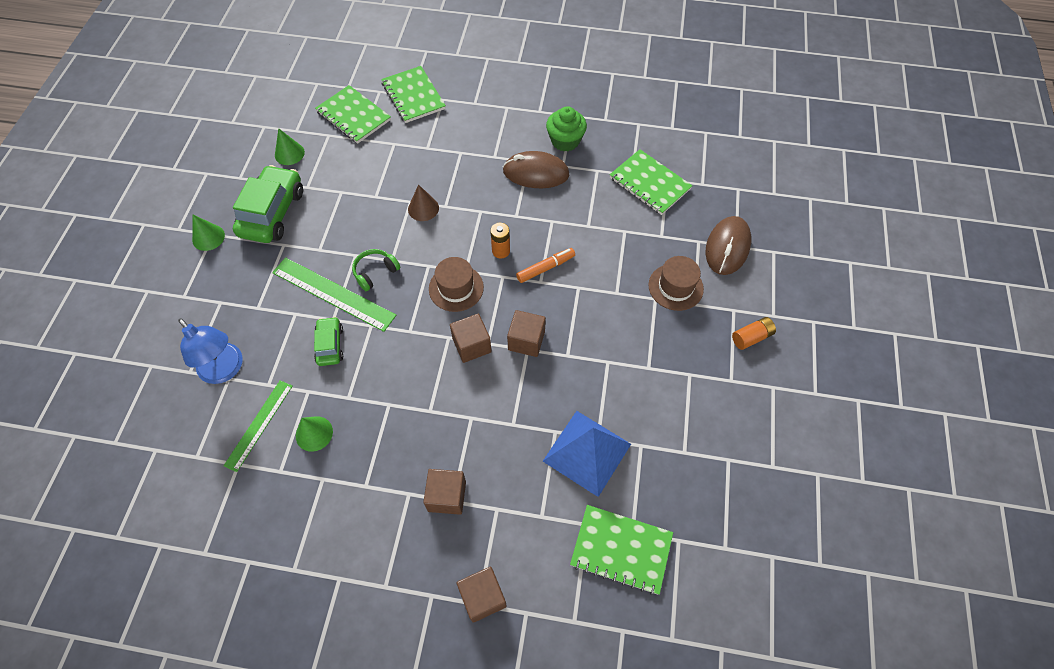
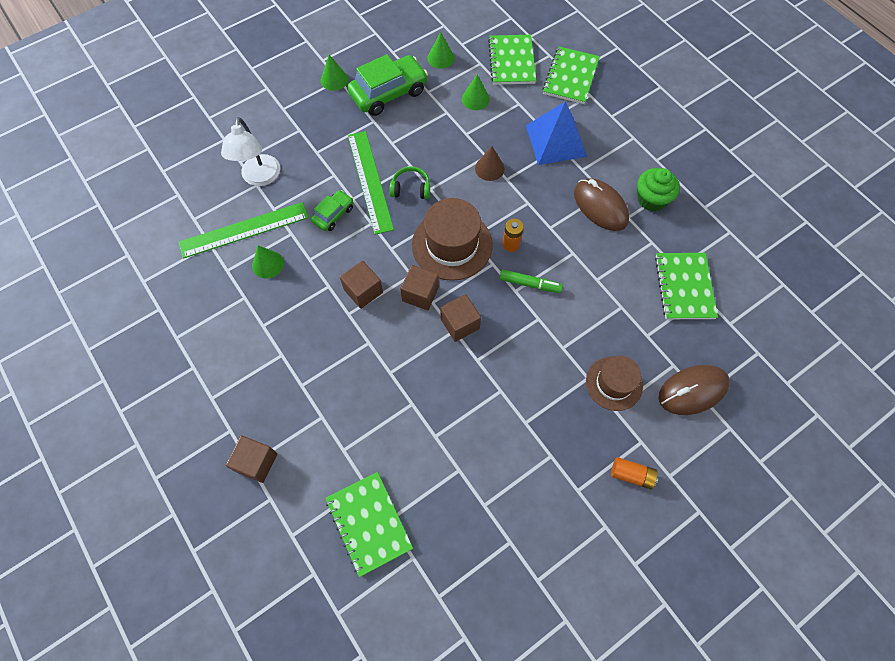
camera: 45 degrees right, 5 degrees up
blue lamp [178,318,243,384] -> white lamp [221,117,280,186]
green ruler [224,380,293,472] -> green ruler [179,202,309,259], size x1.54
brown cube [423,469,466,515] -> brown cube moved to [340,261,383,309]
brown hat [429,257,484,312] -> brown hat [412,198,493,281], size x1.56
orange marker [516,248,575,283] -> green marker [499,269,563,293]
blue pyramid [543,411,631,497] -> blue pyramid moved to [526,101,587,165]
none -> green cone [462,75,490,110]

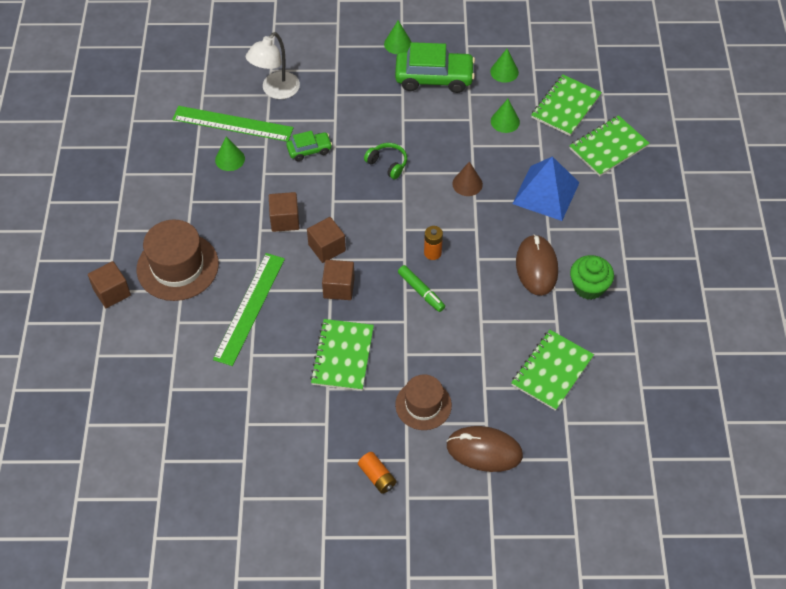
camera: 35 degrees right, 10 degrees down
green notebook [325,472,413,577] -> green notebook moved to [310,319,374,391]
green ruler [348,131,394,235] -> green ruler moved to [213,253,285,366]
brown hat [412,198,493,281] -> brown hat moved to [137,220,219,301]

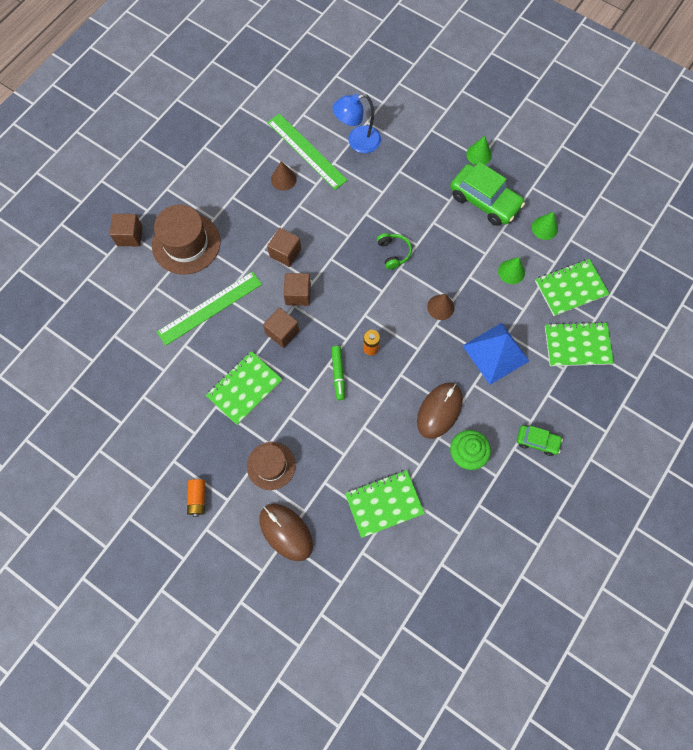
camera: 35 degrees right, 15 degrees up
green cone [215,137,245,171] -> brown cone [271,161,297,191]
white lamp [246,32,300,99] -> blue lamp [333,94,381,153]
green car [286,131,332,161] -> green car moved to [517,425,563,456]

